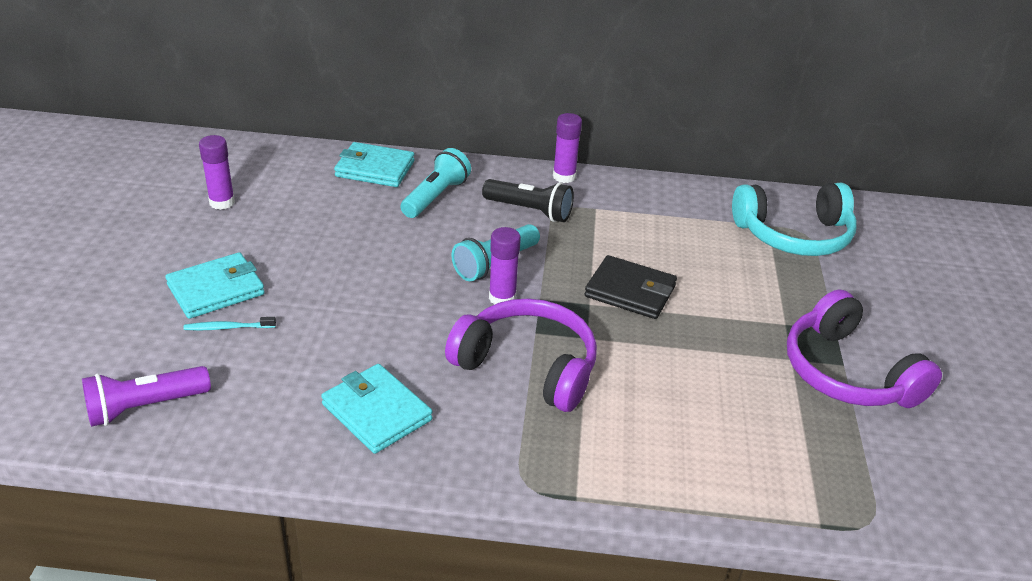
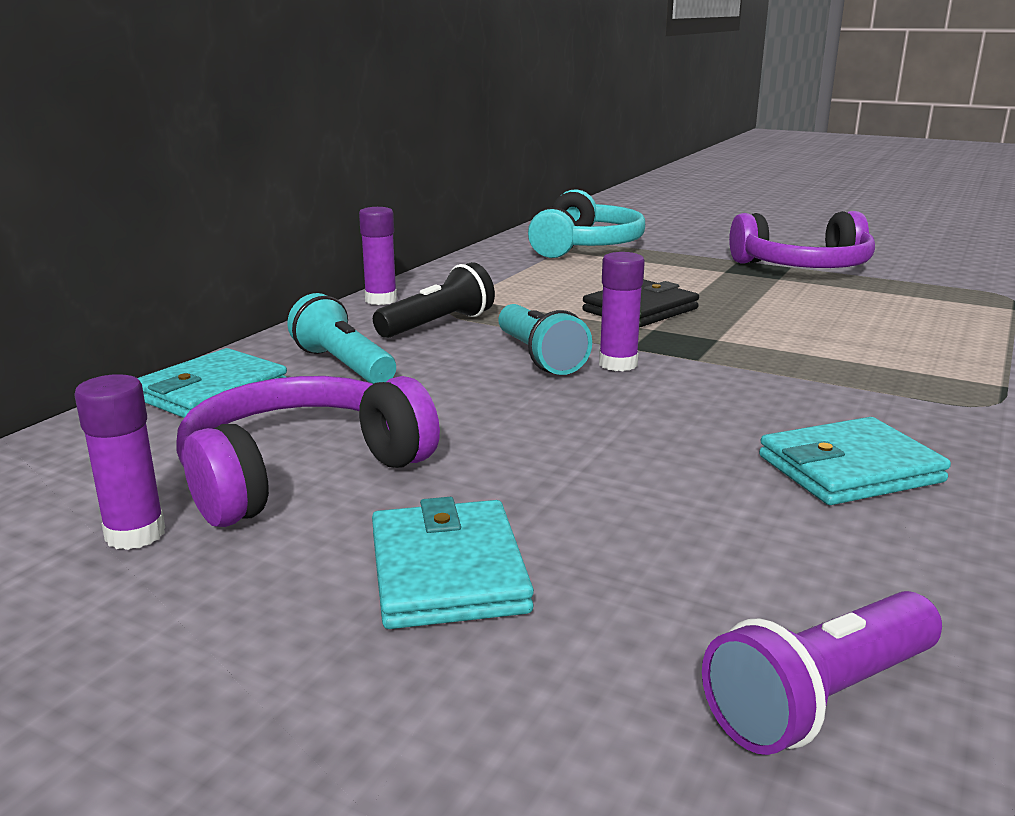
camera: 65 degrees left, 15 degrees down
purple flashlight [82,366,211,427] -> purple flashlight turned 60 degrees clockwise [702,591,942,755]
turquoise toothbrush [183,317,276,330] -> none
purple headphones [445,299,597,412] -> purple headphones moved to [176,376,440,527]

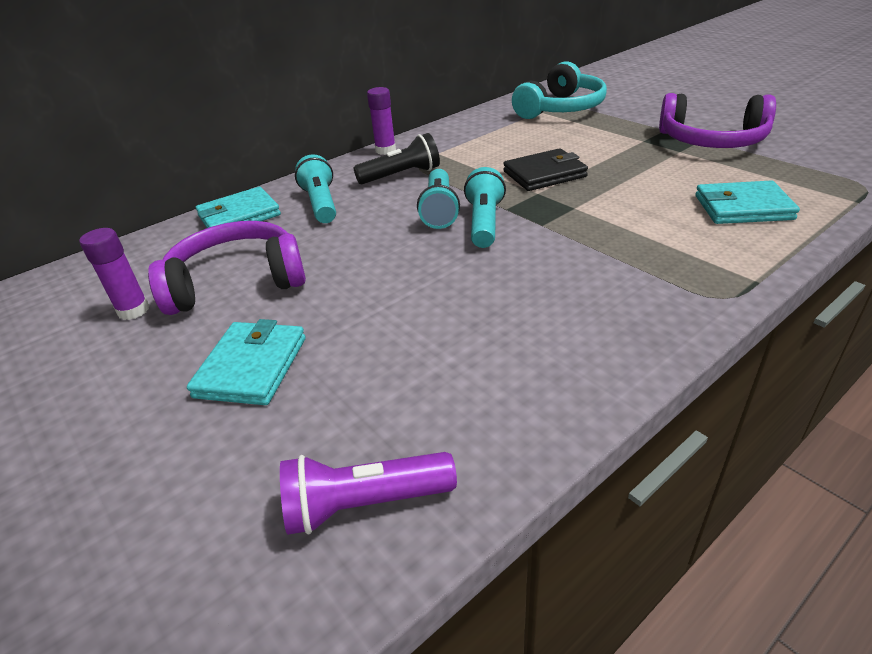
camera: 25 degrees right, 15 degrees up
purple glue stick [599,252,645,371] -> turquoise flashlight [464,167,506,248]
turquoise wallet [759,417,951,505] -> turquoise wallet moved to [695,180,800,224]

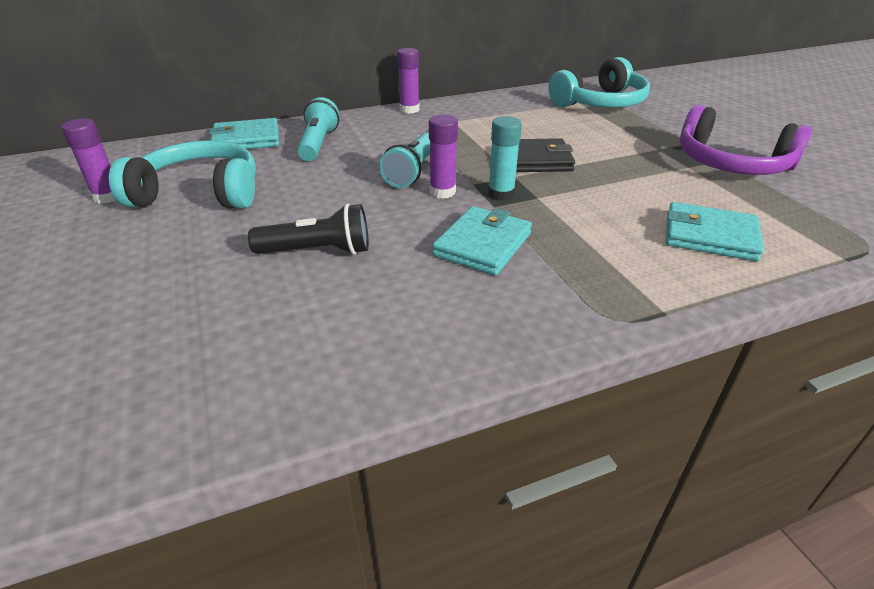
camera: 15 degrees right, 0 degrees up
purple headphones [148,221,306,315] -> turquoise headphones [109,140,256,209]
turquoise wallet [187,319,306,405] -> turquoise wallet moved to [432,206,532,276]
purple flashlight [280,452,457,535] -> none
black flashlight [354,133,440,184] -> black flashlight moved to [248,204,369,255]
turquoise flashlight [464,167,506,248] -> purple glue stick [429,114,458,198]
none -> turquoise glue stick [488,116,522,201]

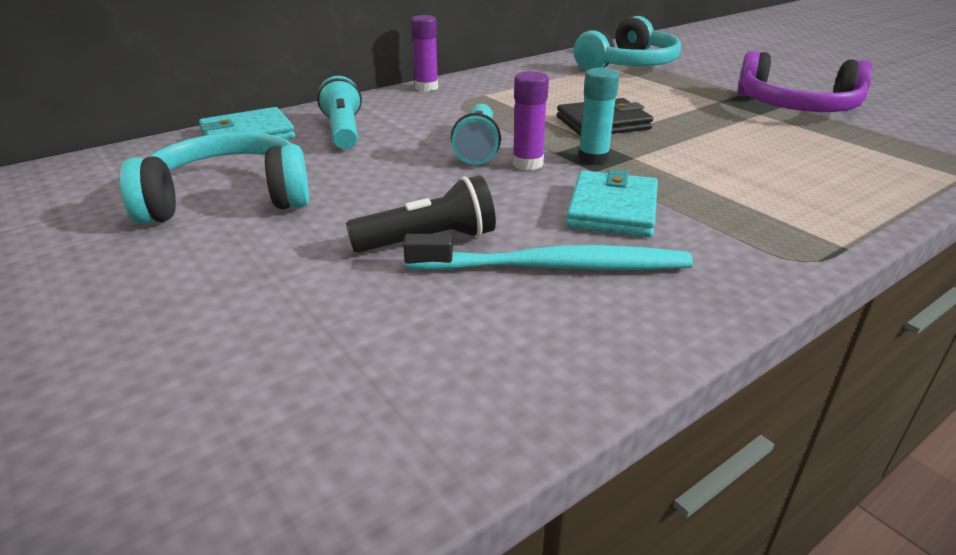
camera: 15 degrees left, 5 degrees down
purple glue stick [61,119,116,204] -> none
turquoise wallet [666,202,764,261] -> none
none -> turquoise toothbrush [403,234,693,270]

